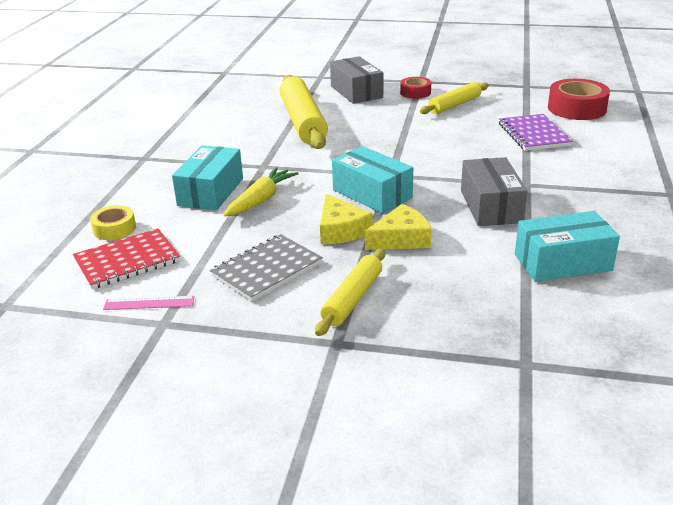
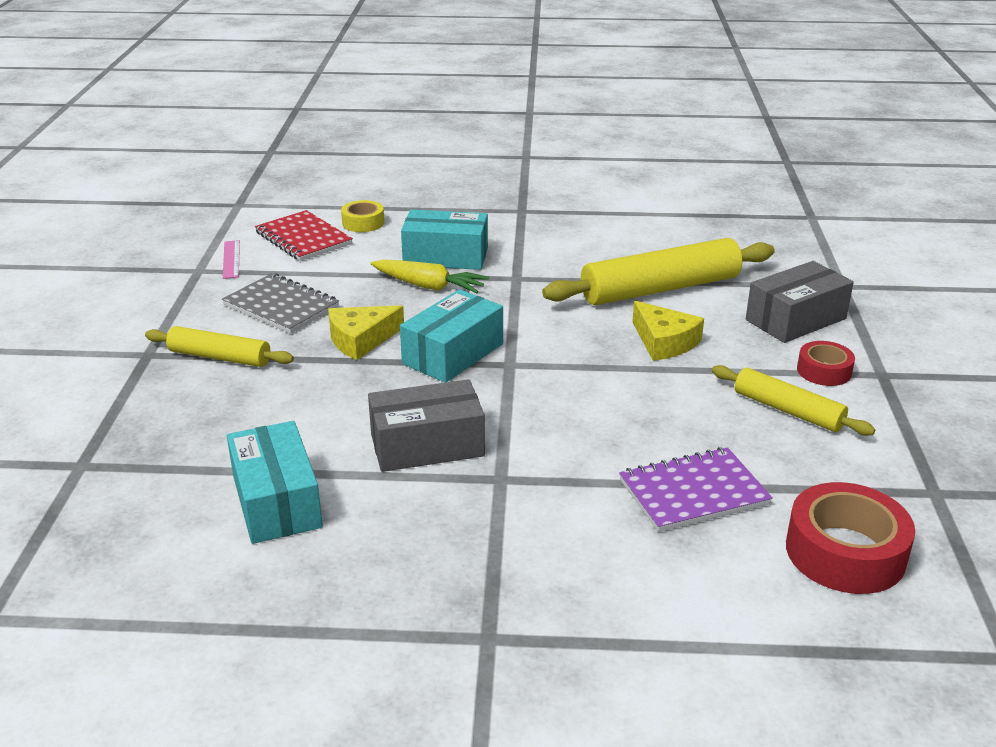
camera: 80 degrees right, 0 degrees up
yellow cheese [365,204,432,250] -> yellow cheese moved to [632,301,704,361]

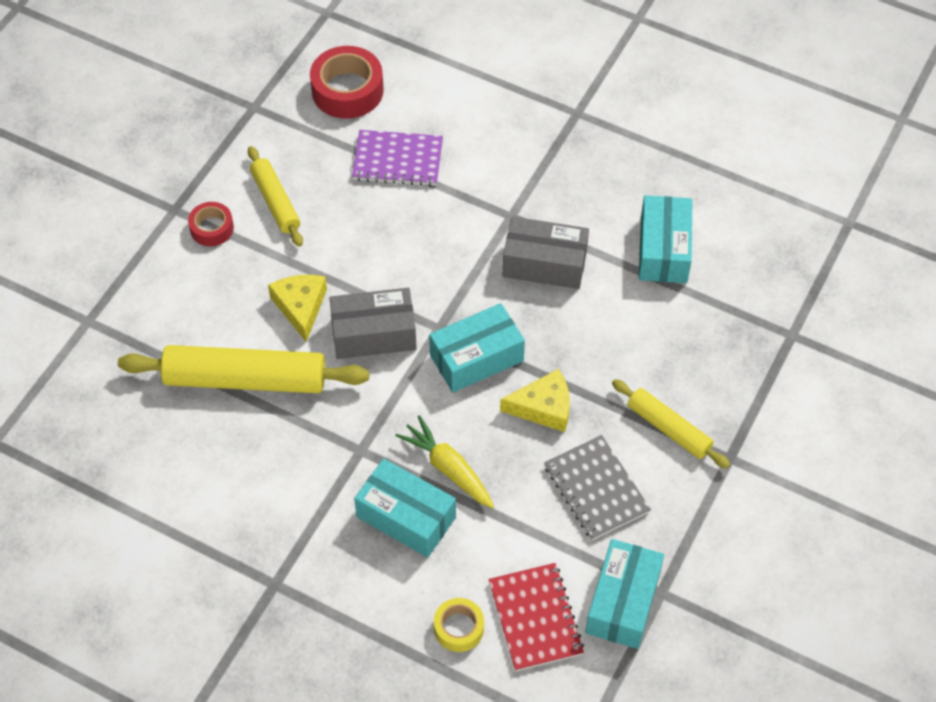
camera: 155 degrees left, 25 degrees up
pink ruler [223,240,240,279] -> turquoise box [585,539,664,649]
grey box [746,261,854,343] -> grey box moved to [329,288,417,359]

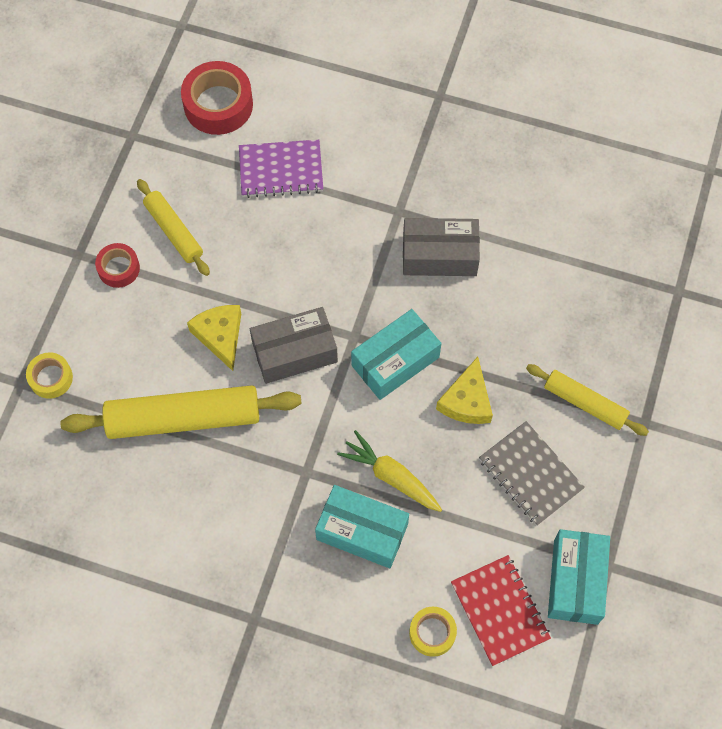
camera: 10 degrees left, 10 degrees up
yellow cheese [500,369,570,432] -> yellow cheese turned 120 degrees clockwise [436,357,493,424]
turquoise box [639,195,693,283] -> none
none -> yellow tape [26,352,73,399]

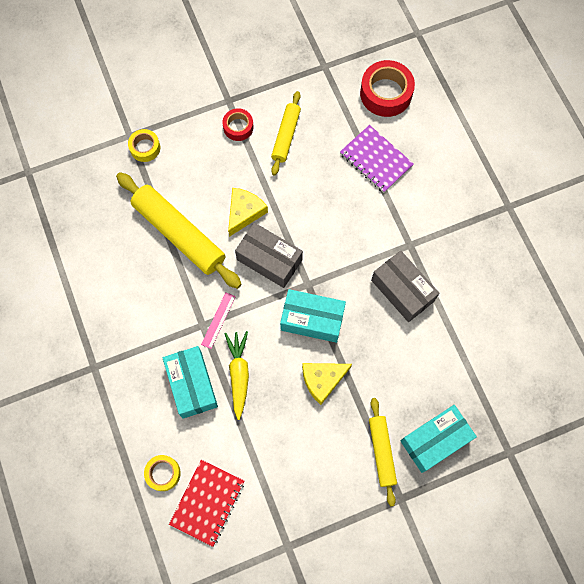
camera: 50 degrees right, 5 degrees up
grey notebook [479,421,585,526] -> none
turquoise box [548,529,610,625] -> turquoise box moved to [401,405,477,473]
none -> pink ruler [201,293,236,349]

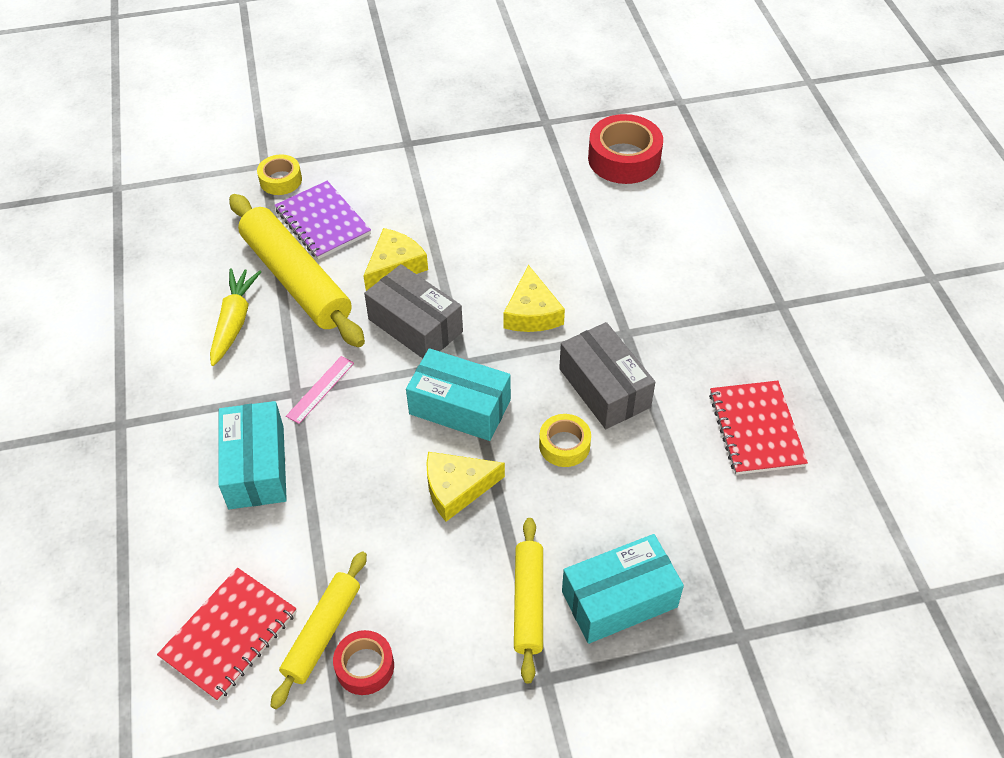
camera: 10 degrees right, 20 degrees down
yellow tape [144,455,181,491] -> yellow tape moved to [539,414,591,467]
red tape [223,108,253,141] -> red tape moved to [333,630,394,695]
yellow carrot [224,331,249,420] -> yellow carrot moved to [210,268,261,366]
yellow rolling pin [271,91,301,176] -> yellow rolling pin moved to [271,551,367,709]
purple notebook [340,125,414,193] -> purple notebook moved to [275,181,371,260]
none -> yellow cheese [503,265,565,332]
none -> red notebook [709,381,808,475]

